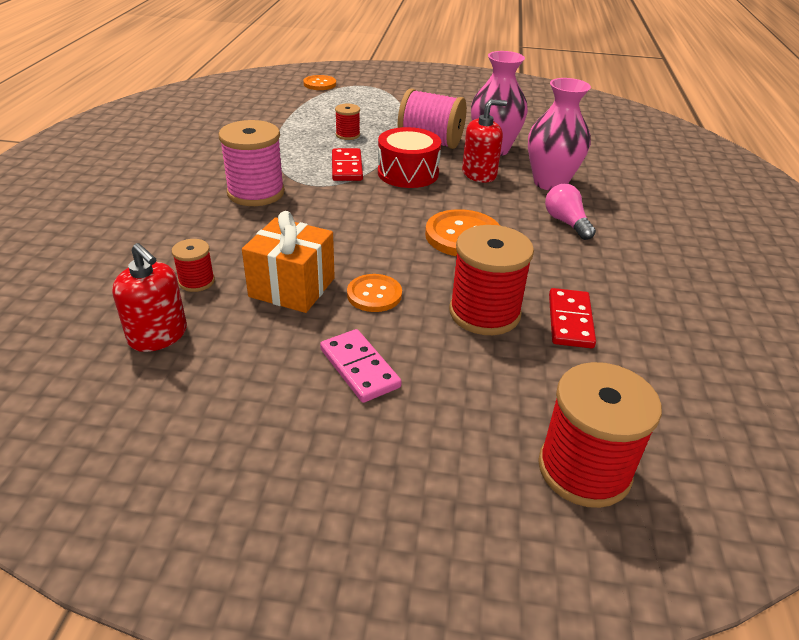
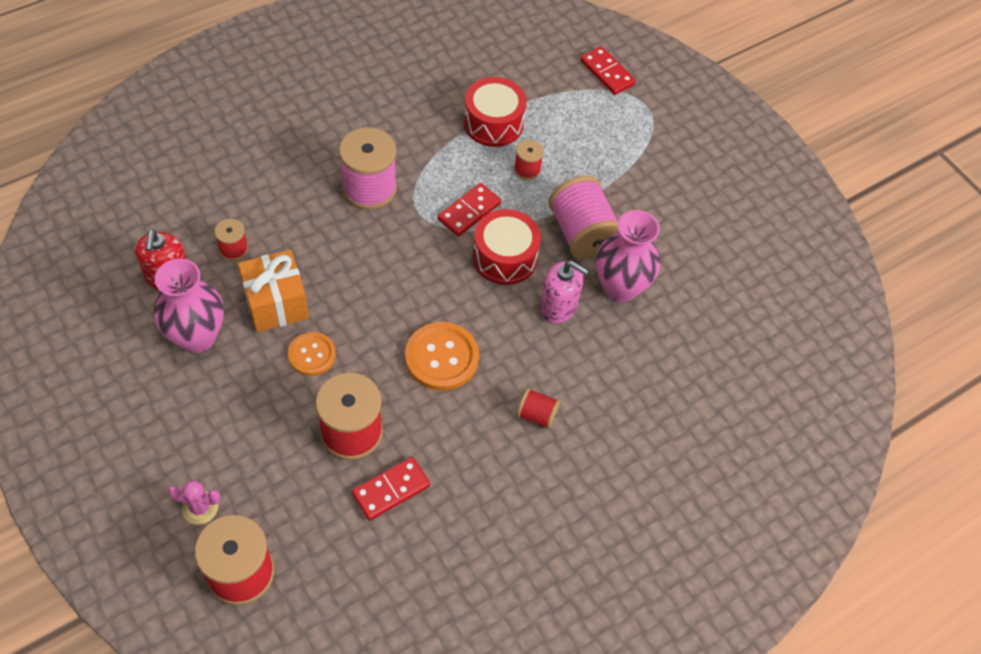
camera: 45 degrees right, 20 degrees up
orange button [303,75,336,90] -> red domino [580,46,636,95]
pink domino [320,329,402,403] -> none
red soap dispenser [462,99,507,183] -> pink soap dispenser [540,261,589,324]
pink vase [528,78,591,191] -> pink vase moved to [153,259,224,353]
pink light bulb [545,184,596,240] -> red spool [516,388,561,429]
none -> pink cactus [168,480,220,525]
none -> red drum [464,77,527,147]

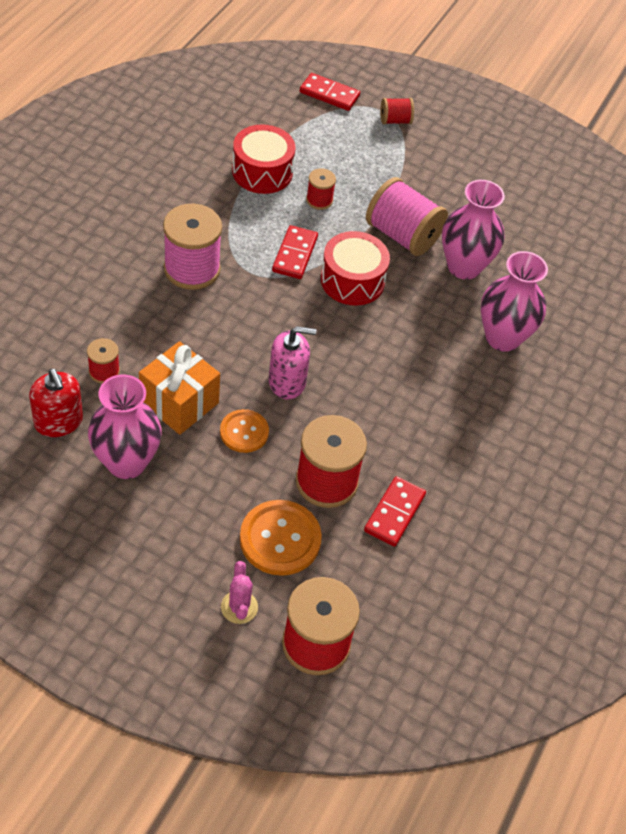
camera: 30 degrees left, 5 degrees down
pink cactus [168,480,220,525] -> pink cactus turned 75 degrees counterclockwise [221,561,258,624]
orange button [405,322,479,391] -> orange button moved to [240,500,322,576]
red spool [516,388,561,429] -> red spool moved to [380,98,414,124]
pink soap dispenser [540,261,589,324] -> pink soap dispenser moved to [268,326,317,400]
none -> pink vase [481,251,548,352]

